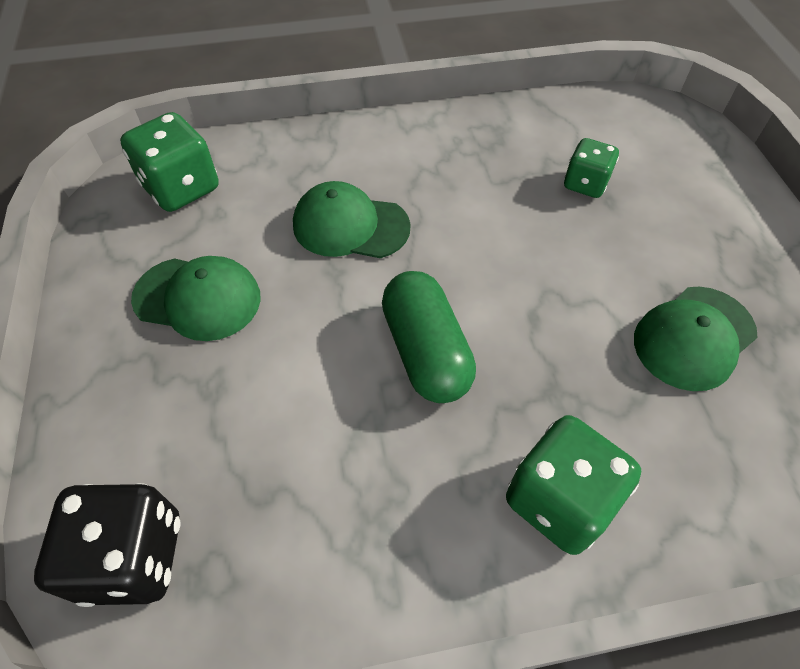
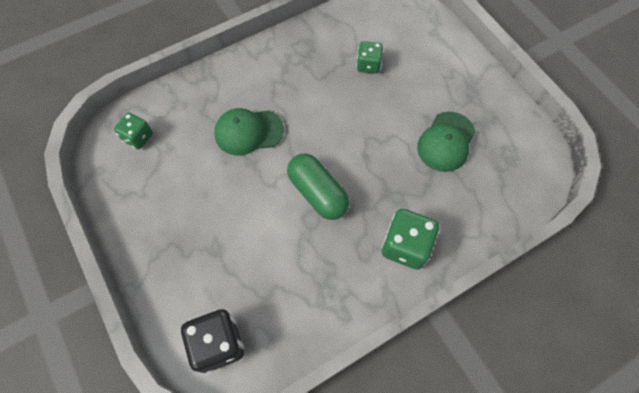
camera: 20 degrees left, 10 degrees up
green dice [120,112,218,212] -> green dice [114,113,153,149], size x0.63
green cap [131,256,261,341] -> none

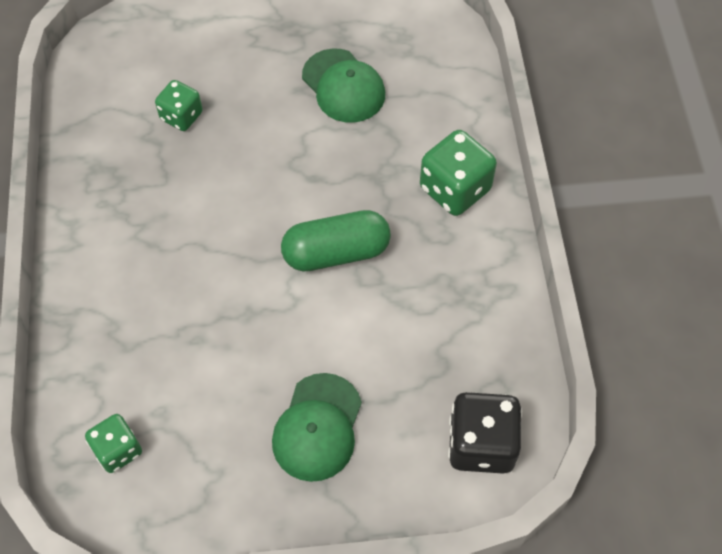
camera: 65 degrees left, 5 degrees down
green cap [214,108,284,155] -> green cap moved to [272,373,362,482]

